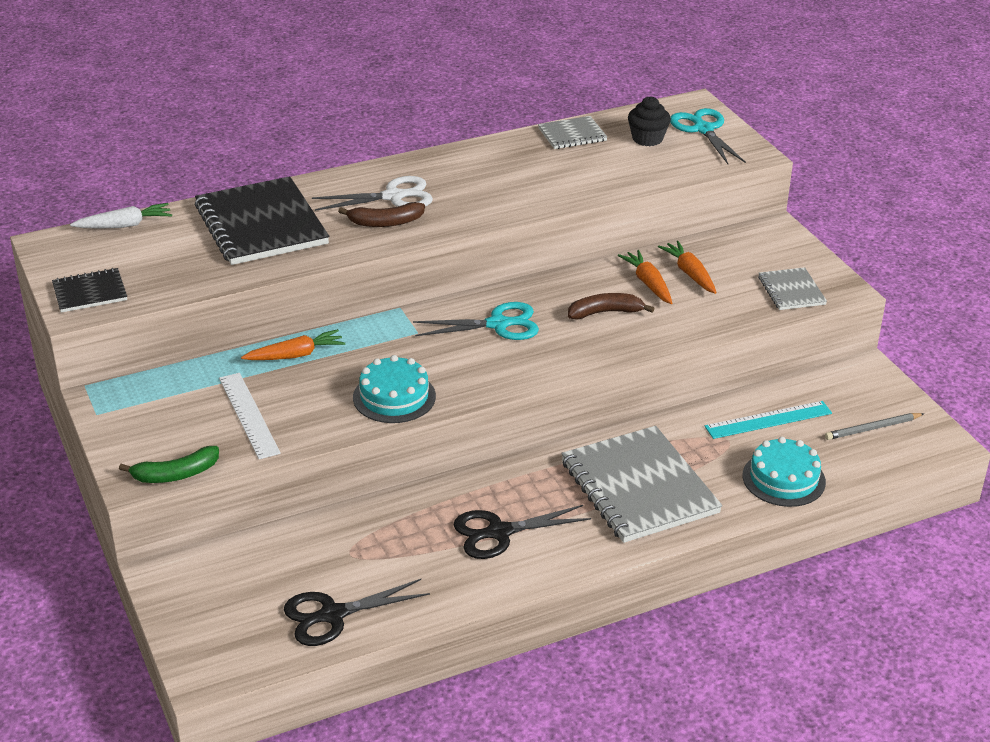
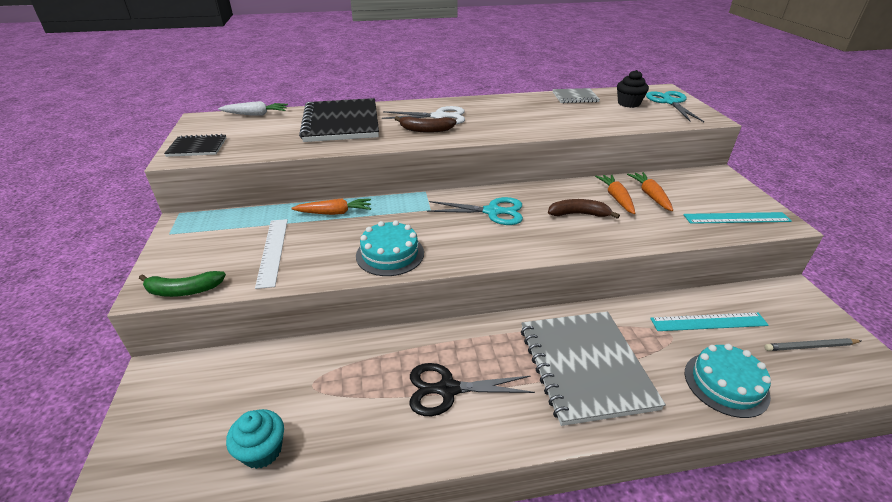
camera: 15 degrees right, 0 degrees up
black scissors [284,579,430,646] -> turquoise cupcake [226,409,284,469]
grey notebook [758,267,827,310] -> turquoise ruler [683,212,792,224]

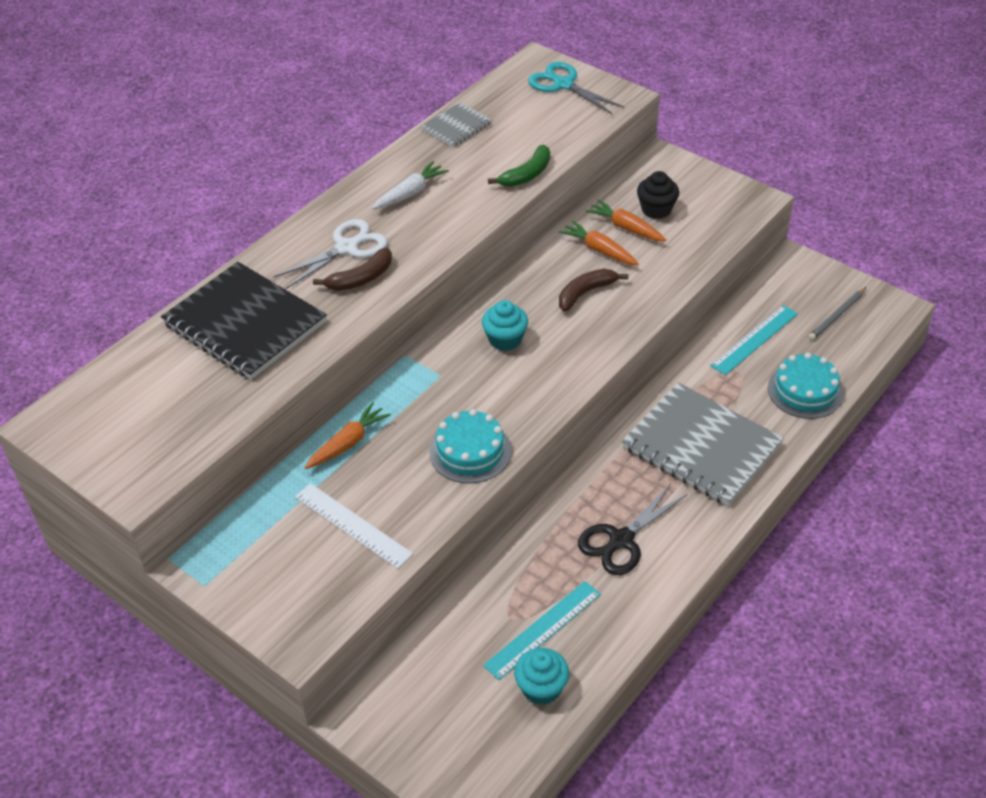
camera: 40 degrees left, 10 degrees up
green banana [139,271,226,297] -> green banana moved to [488,145,550,187]
black notebook [164,134,226,157] -> none
white carrot [218,101,288,116] -> white carrot moved to [372,161,449,210]
turquoise scissors [427,197,523,225] -> turquoise cupcake [482,300,528,351]
black cupcake [617,70,649,108] -> black cupcake moved to [637,171,679,219]
turquoise ruler [683,212,792,224] -> turquoise ruler moved to [483,581,601,680]

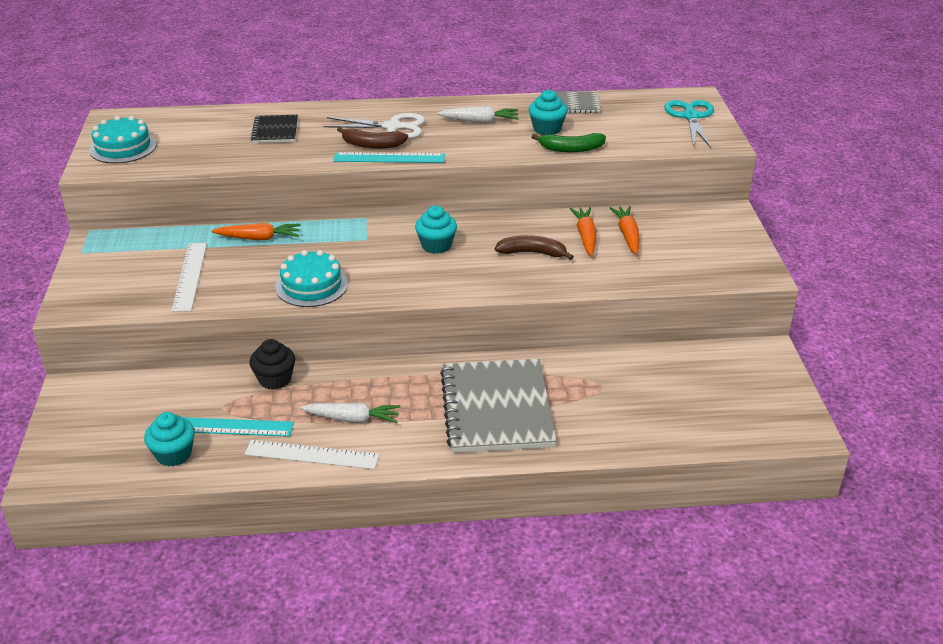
camera: 45 degrees right, 10 degrees down
black notebook [161,262,327,380] -> black notebook [251,115,298,143], size x0.50
black scissors [578,484,688,575] -> white carrot [300,403,400,423]
black cupcake [637,171,679,219] -> black cupcake moved to [249,339,295,390]
turquoise ruler [710,305,798,375] -> turquoise ruler moved to [333,152,445,163]
turquoise cake [768,353,843,419] -> turquoise cake moved to [89,116,157,164]
grey pencil [808,287,867,341] -> none
none -> white ruler [245,440,380,469]
none -> turquoise cupcake [529,90,568,135]

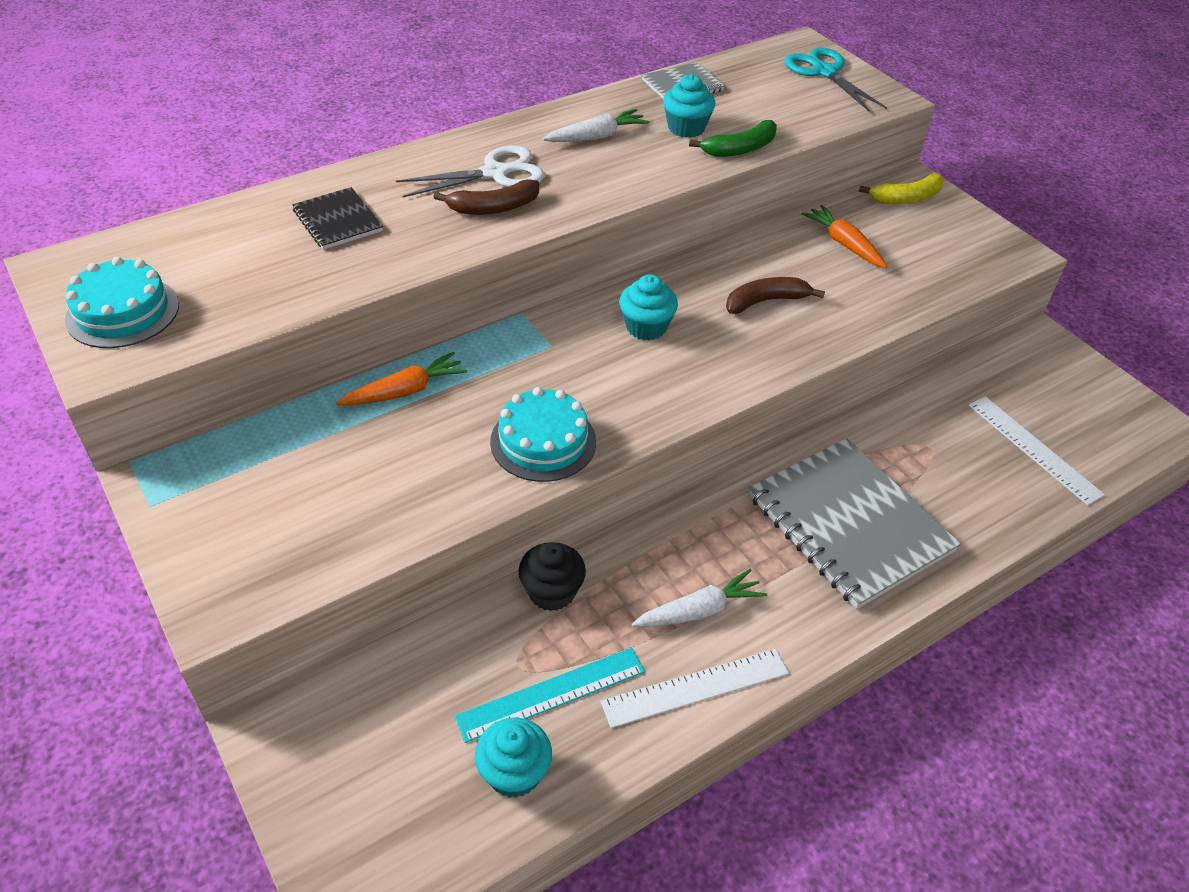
camera: 30 degrees left, 10 degrees up
white ruler [172,243,207,312] -> white ruler moved to [968,396,1105,506]
turquoise ruler [333,152,445,163] -> none
orange carrot [570,207,596,256] -> none
none -> yellow banana [859,173,944,204]

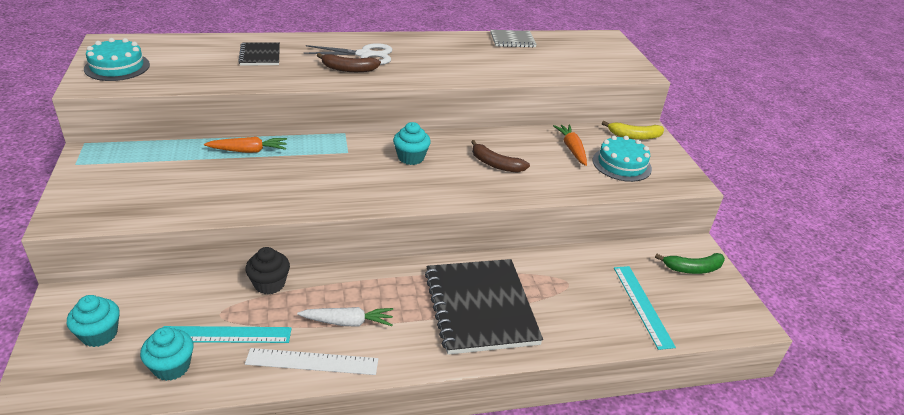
camera: 20 degrees right, 10 degrees down
turquoise cake [490,387,596,482] -> turquoise cake moved to [593,136,652,182]
white carrot [542,109,649,142] -> none
turquoise cupcake [663,74,715,138] -> turquoise cupcake moved to [67,295,120,347]
green banana [689,120,777,157] -> green banana moved to [655,253,725,274]
brown banana [726,277,825,314] -> brown banana turned 150 degrees counterclockwise [471,140,530,173]
grey notebook [749,438,961,609] -> black notebook [425,259,543,355]
turquoise scissors [784,48,887,111] -> none
white ruler [968,396,1105,506] -> turquoise ruler [614,266,676,350]

